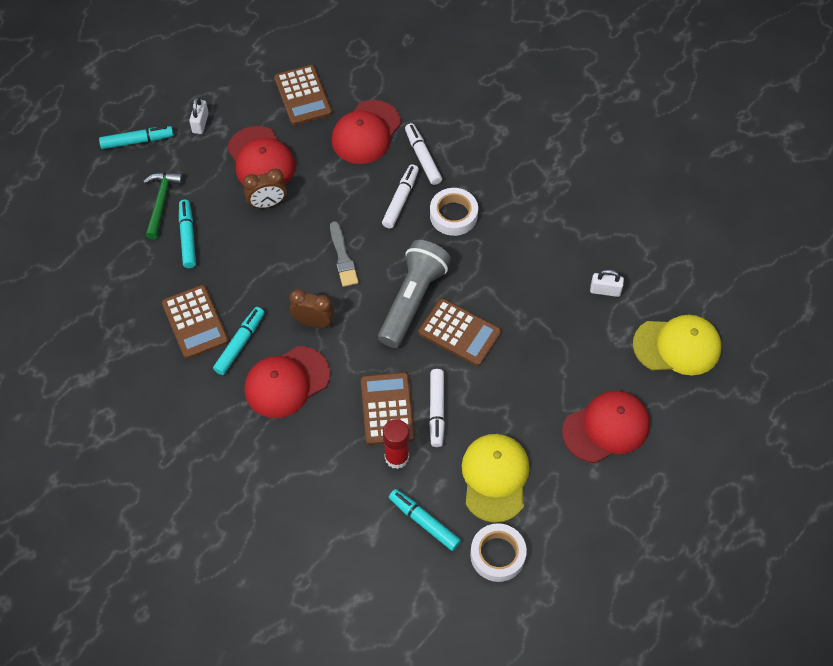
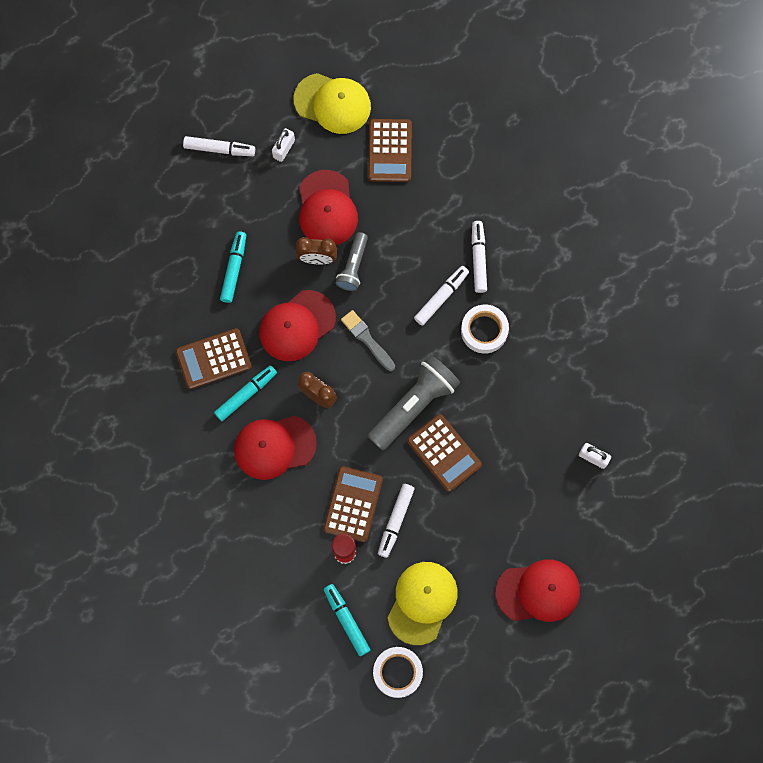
camera: 20 degrees right, 15 degrees up
turquoise marker [99,126,174,149] -> white marker [183,136,255,156]
green hammer [143,172,183,239] -> none
brown calculator [162,285,229,359] -> brown calculator turned 75 degrees clockwise [176,328,252,389]
grey brush [330,221,359,287] -> grey brush turned 135 degrees clockwise [341,310,395,371]
red cap [331,100,401,164] -> red cap moved to [260,290,336,361]
yellow cap [633,315,721,375] -> yellow cap moved to [293,73,371,134]
none -> grey flashlight [336,232,368,291]

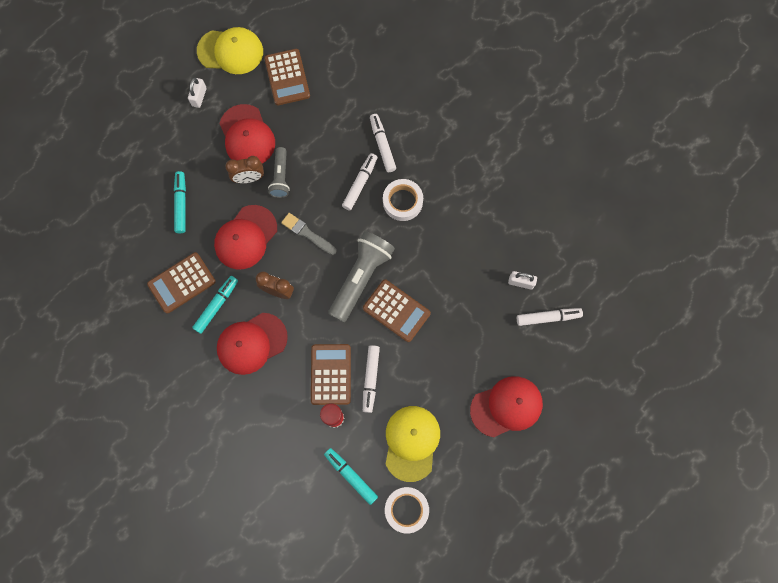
camera: 15 degrees left, 0 degrees up
white marker [183,136,255,156] -> white marker moved to [517,308,583,326]

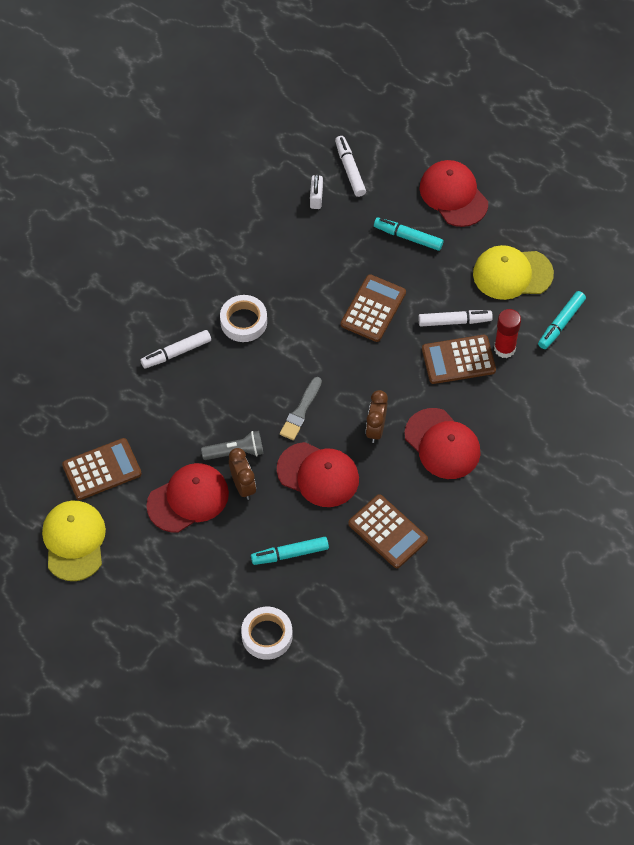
camera: 100 degrees left, 15 degrees down
white padlock [188,78,206,108] -> none
turquoise marker [192,276,238,334] -> turquoise marker moved to [374,217,443,251]
grey flashlight [328,231,395,322] -> none
white marker [342,153,378,211] -> none
white tape [385,487,429,534] -> white tape moved to [241,607,292,660]

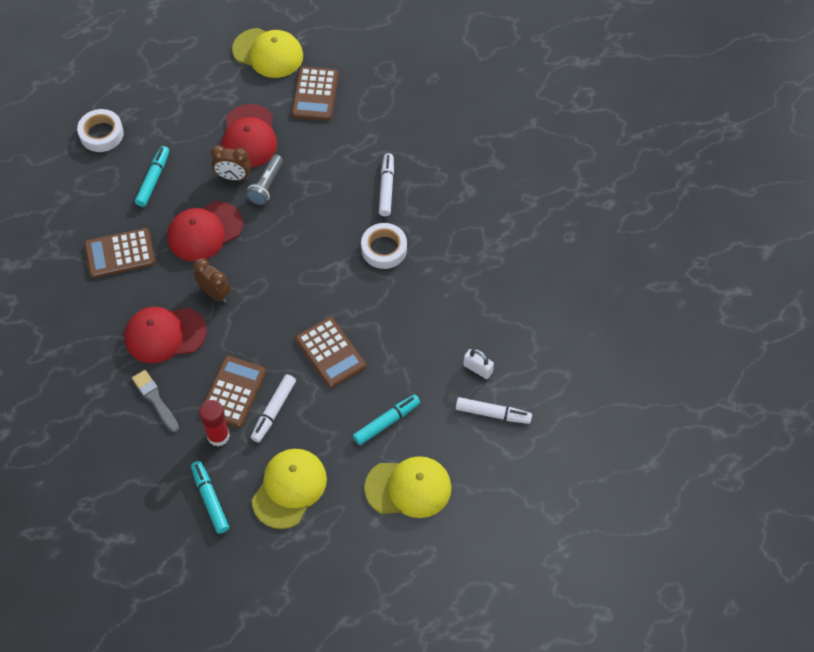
camera: 120 degrees right, 0 degrees up
grey brush [280,377,322,440] -> grey brush moved to [132,370,179,432]
red cap [420,160,488,227] -> yellow cap [364,456,451,518]

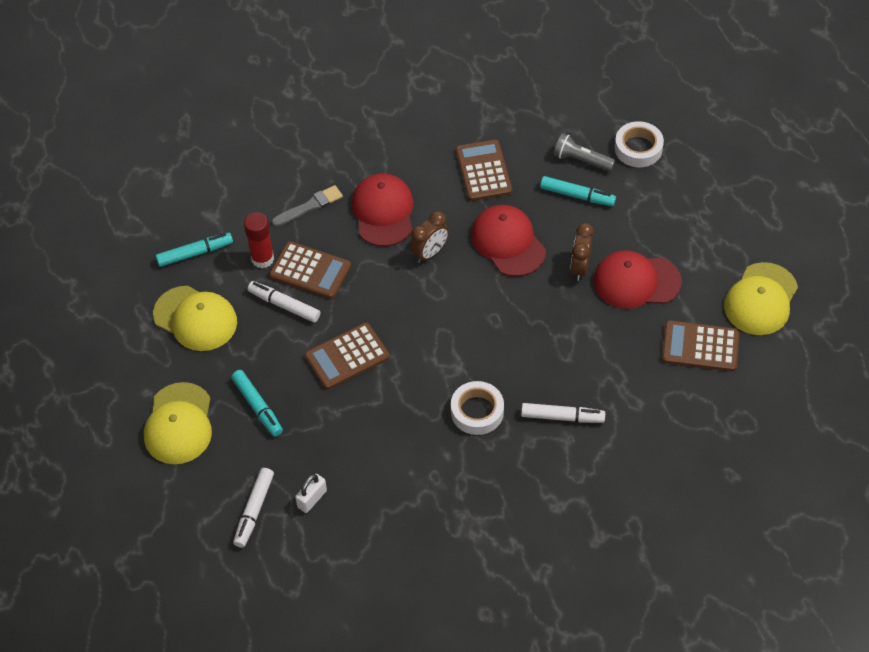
camera: 95 degrees right, 5 degrees down
grey flashlight [246,155,283,205] -> grey flashlight moved to [553,133,615,171]

